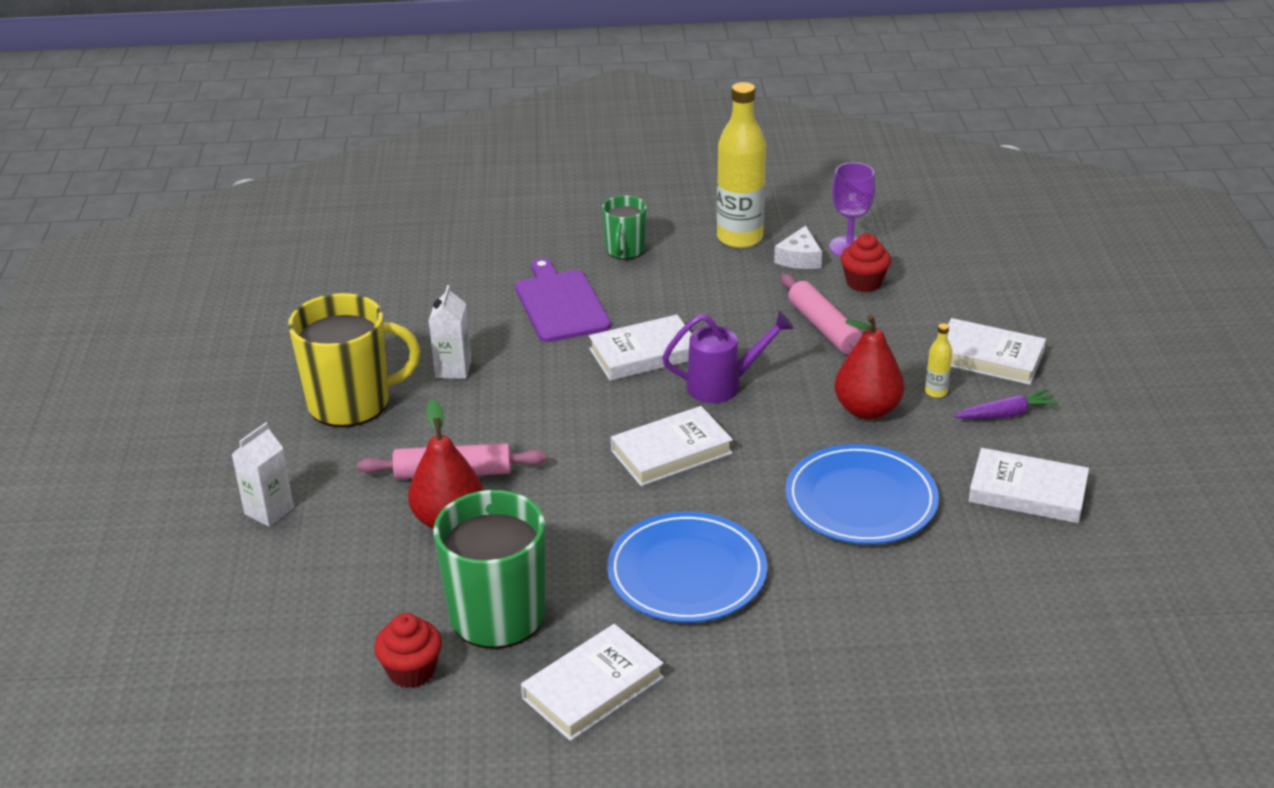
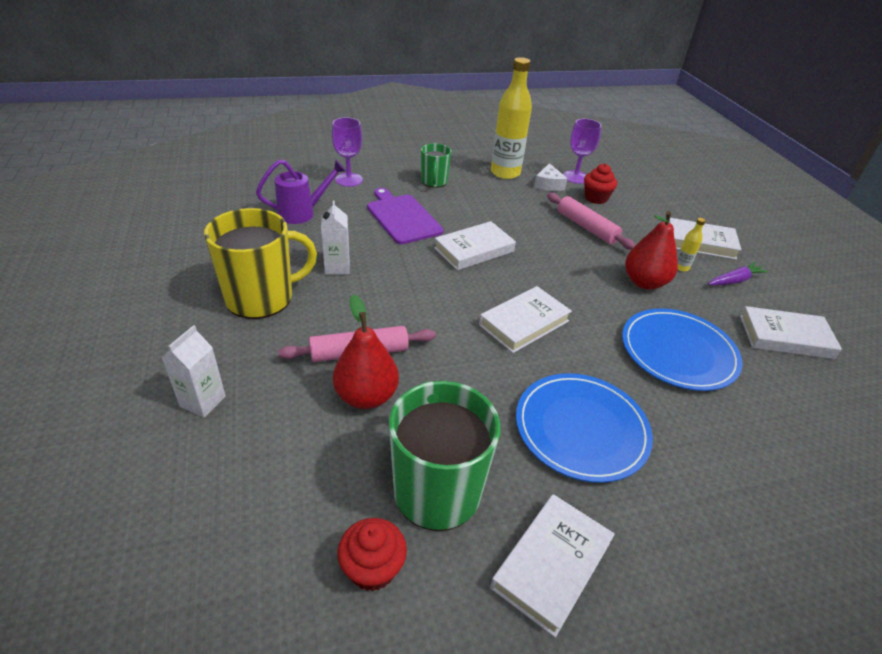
camera: 15 degrees left, 5 degrees up
purple watering can [662,311,794,403] -> purple watering can moved to [256,159,346,224]
none -> purple goblet [332,117,363,187]

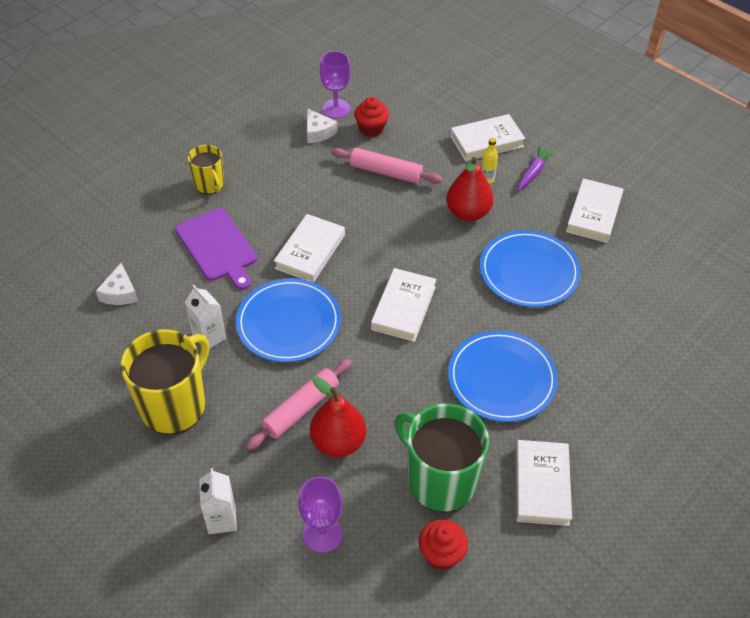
camera: 30 degrees left, 10 degrees up
purple watering can [256,159,346,224] -> white cheese [96,263,138,305]
purple goblet [332,117,363,187] -> purple goblet moved to [298,477,343,553]
purple cutting board [367,188,444,244] -> purple cutting board turned 150 degrees counterclockwise [175,208,257,290]
green mug [421,143,452,188] -> yellow mug [188,145,224,194]
yellow bottle [491,57,532,179] -> none
white book [740,306,842,359] -> white book turned 45 degrees counterclockwise [566,178,624,243]
none -> blue plate [236,278,341,362]

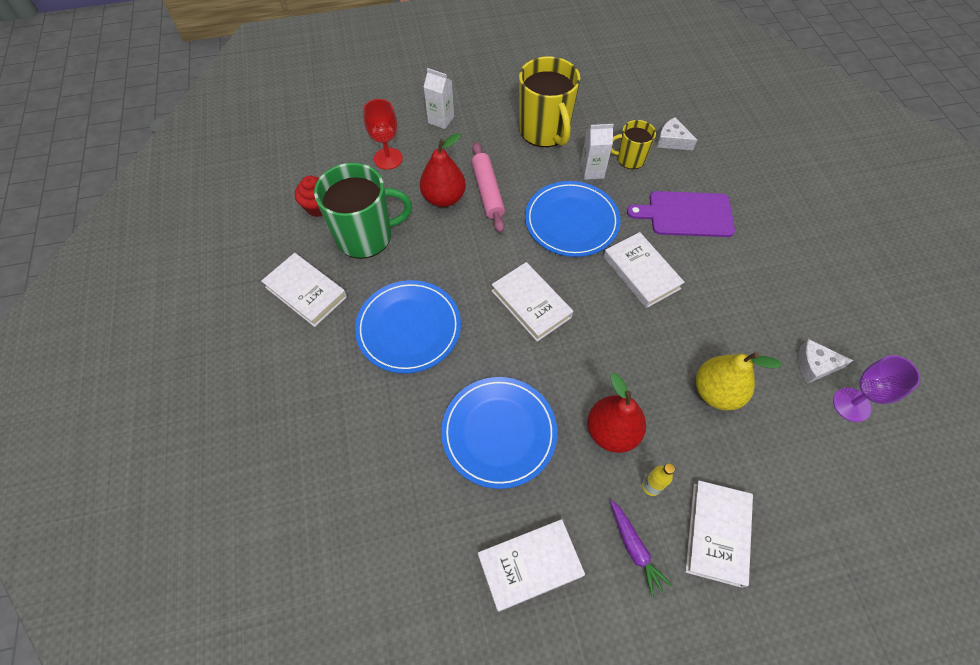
camera: 125 degrees right, 10 degrees up
yellow mug [188,145,224,194] -> yellow mug moved to [611,120,656,169]
purple goblet [298,477,343,553] -> red goblet [363,99,403,170]
pink rolling pin [331,148,443,184] -> yellow pear [696,352,782,410]
red cupcake [354,97,389,137] -> none
white book [566,178,624,243] -> white book turned 75 degrees counterclockwise [478,519,585,612]

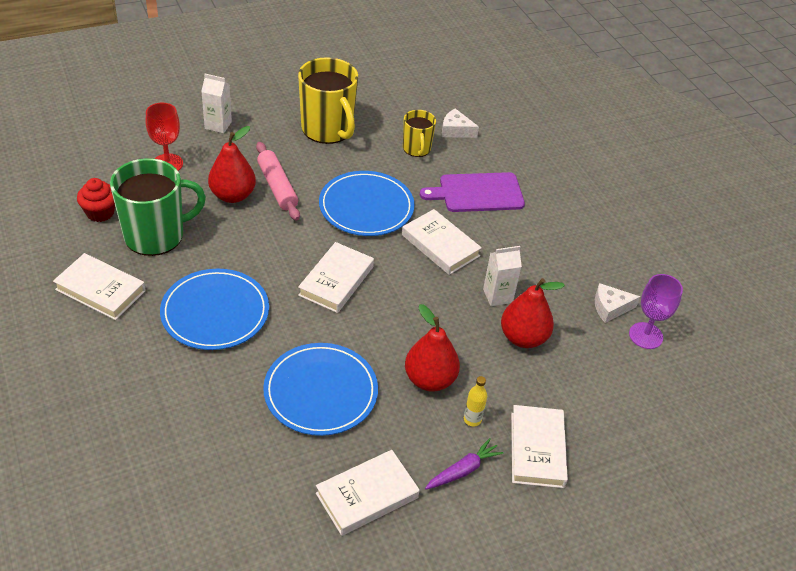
camera: 15 degrees left, 15 degrees down
white book [492,262,573,342] -> white book turned 75 degrees clockwise [298,242,374,313]
white carton [581,124,614,180] -> white carton moved to [483,246,522,306]
purple carrot [610,500,672,597] -> purple carrot turned 90 degrees counterclockwise [425,438,504,490]
yellow mug [611,120,656,169] -> yellow mug turned 90 degrees counterclockwise [403,110,436,157]
yellow pear [696,352,782,410] -> red pear [501,278,565,348]

